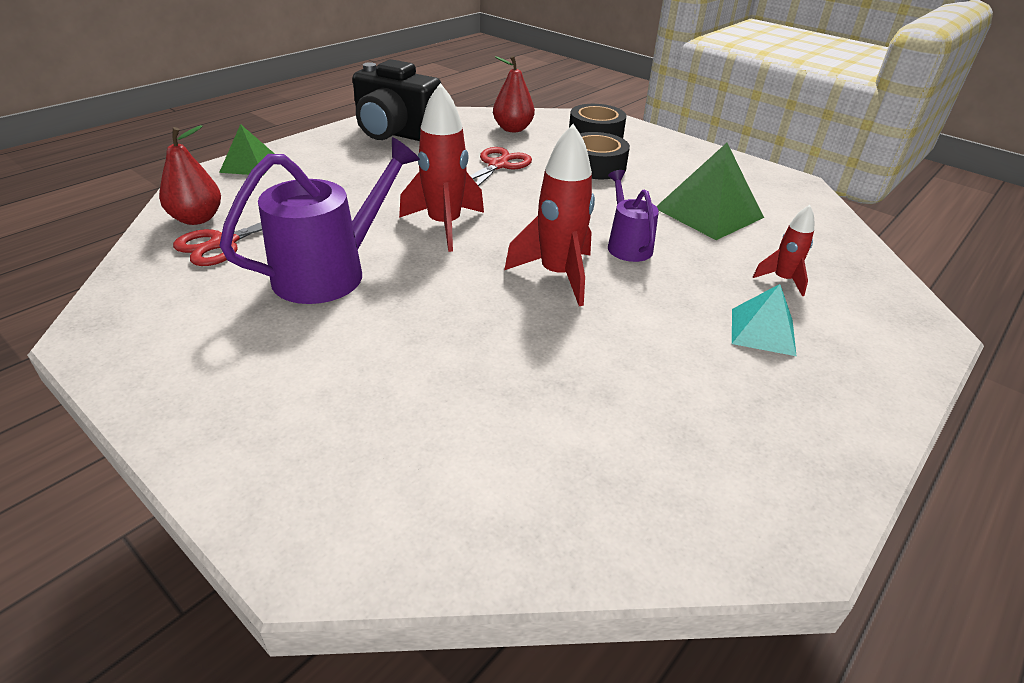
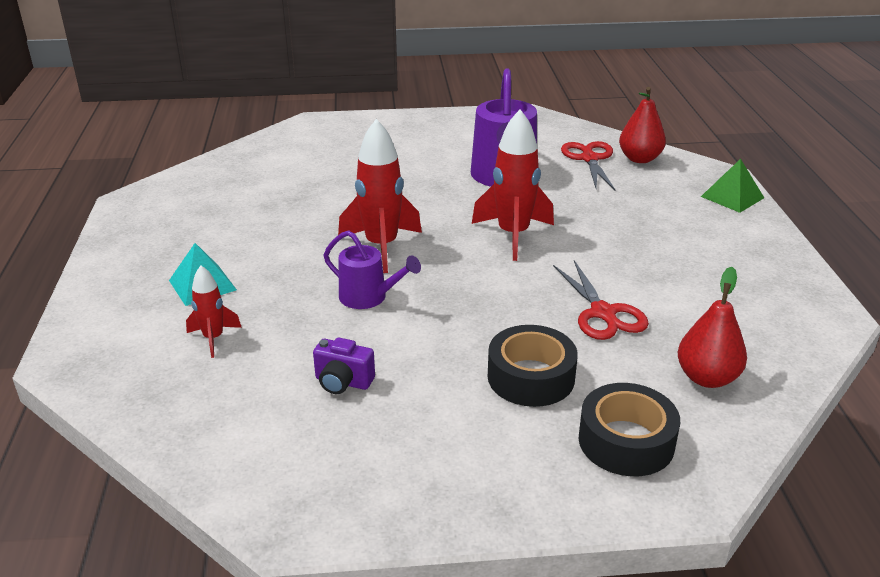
camera: 135 degrees right, 5 degrees down
black camera [352,59,441,141] -> none
green pyramid [656,143,764,240] -> purple camera [313,338,375,394]

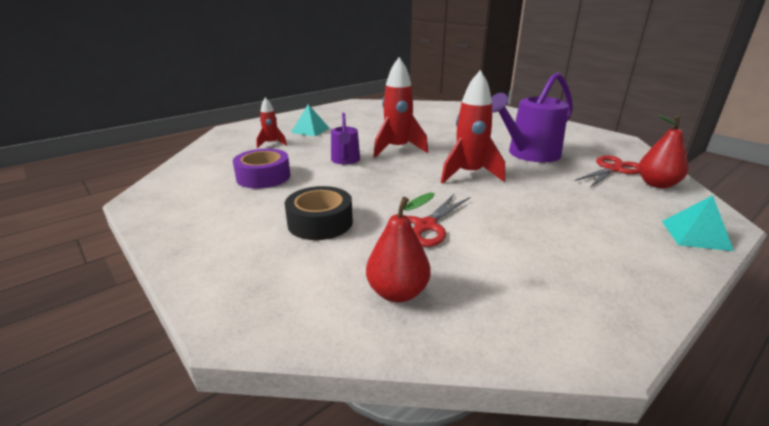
camera: 55 degrees right, 5 degrees down
purple camera [313,338,375,394] -> purple tape [233,149,290,188]
black tape [579,383,680,476] -> none
green pyramid [701,159,764,213] -> turquoise pyramid [662,195,734,251]

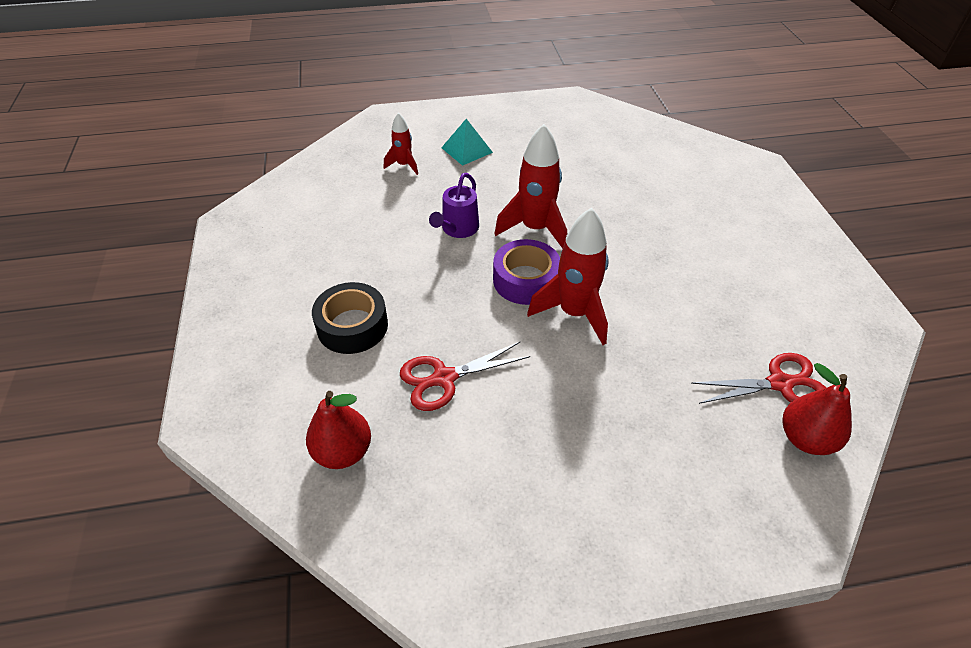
camera: 30 degrees right, 20 degrees up
purple tape [233,149,290,188] -> purple tape moved to [493,239,560,305]
purple watering can [491,72,573,162] -> none
turquoise pyramid [662,195,734,251] -> none

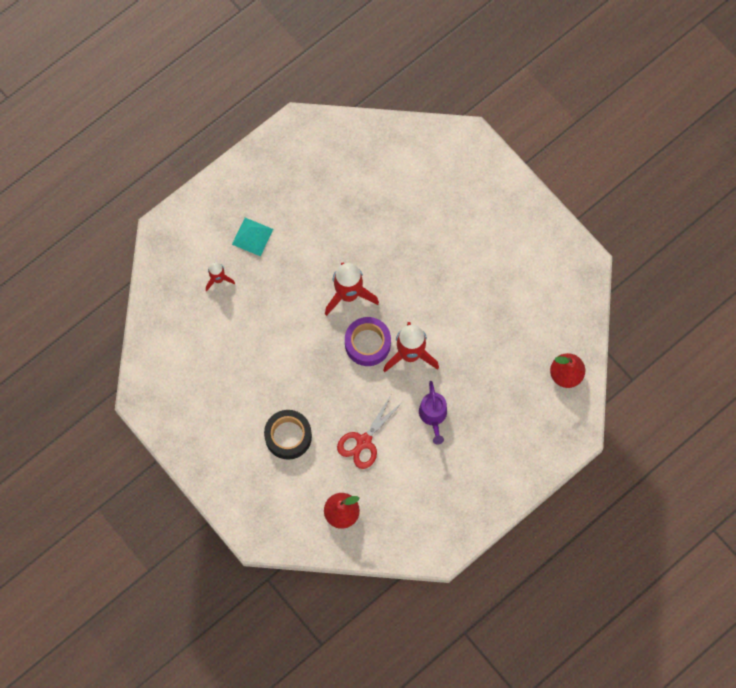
camera: 30 degrees left, 25 degrees up
purple watering can [429,173,479,238] -> purple watering can moved to [419,381,447,444]
red scissors [691,353,826,404] -> none

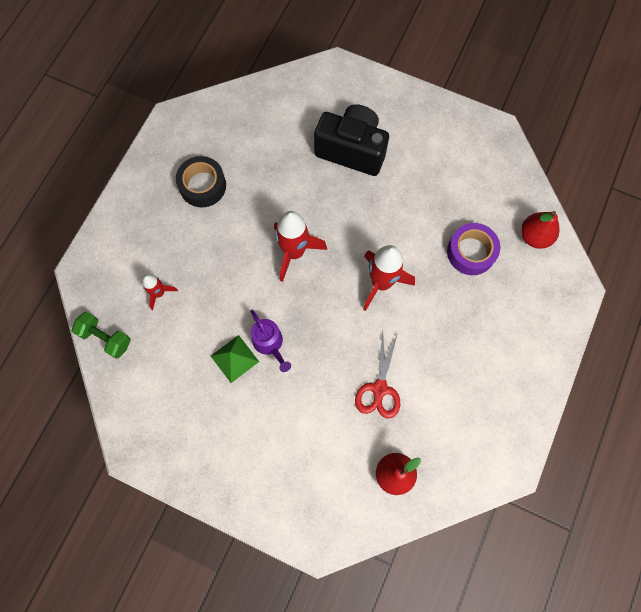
camera: 25 degrees left, 0 degrees up
turquoise pyramid [232,218,273,256] -> none
black tape [264,410,312,460] -> black tape moved to [176,156,226,207]
purple tape [345,317,391,366] -> purple tape moved to [447,223,500,275]
purple watering can [419,381,447,444] -> purple watering can moved to [250,310,291,372]
none -> green dumbbell [72,311,131,359]
none -> green pyramid [211,335,259,383]
none -> black camera [314,104,389,176]

